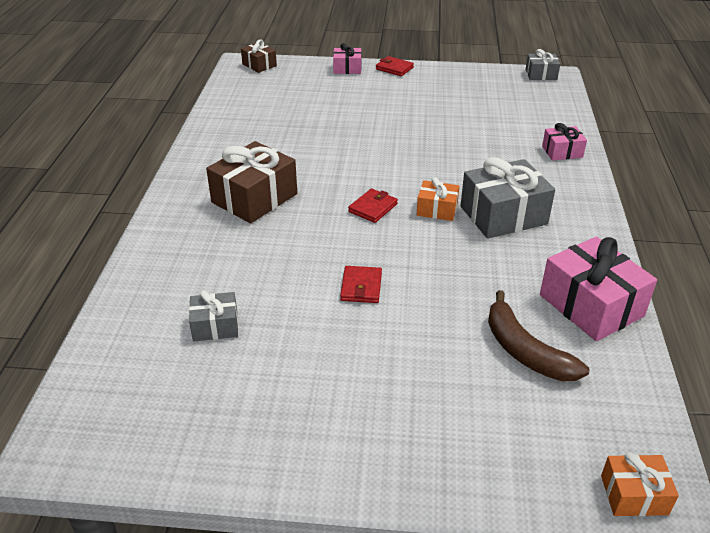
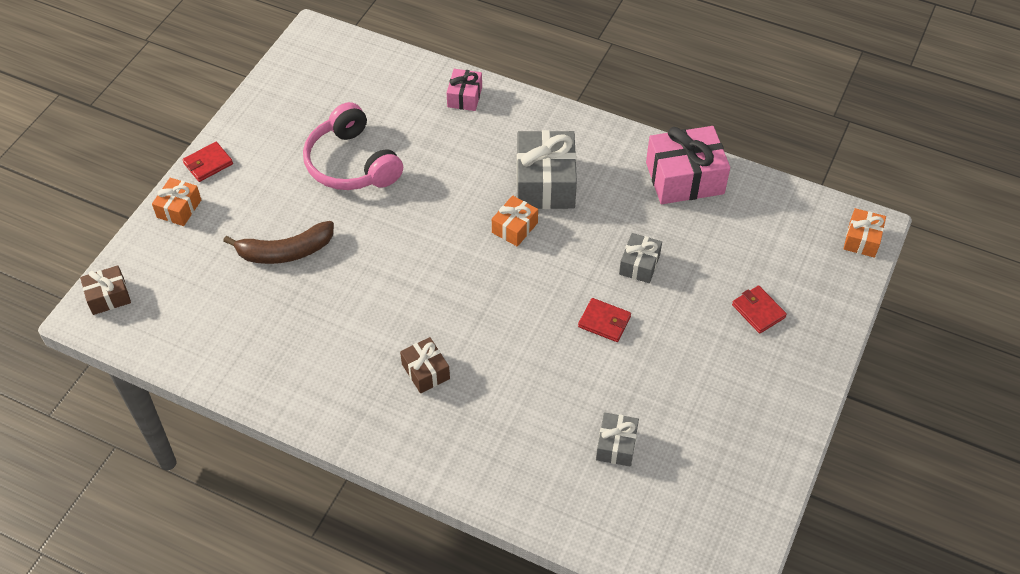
camera: 70 degrees left, 15 degrees up
brown gift [206,141,297,223] -> brown gift [400,337,450,393], size x0.54
pink gift [333,43,362,74] -> orange gift [152,178,201,226]
red wallet [348,189,398,223] -> red wallet moved to [732,286,787,334]
brown banana [488,290,589,381] -> brown banana moved to [223,221,334,264]
grey gift [526,49,560,80] -> grey gift moved to [619,233,662,283]
none -> pink headphones [303,102,403,190]

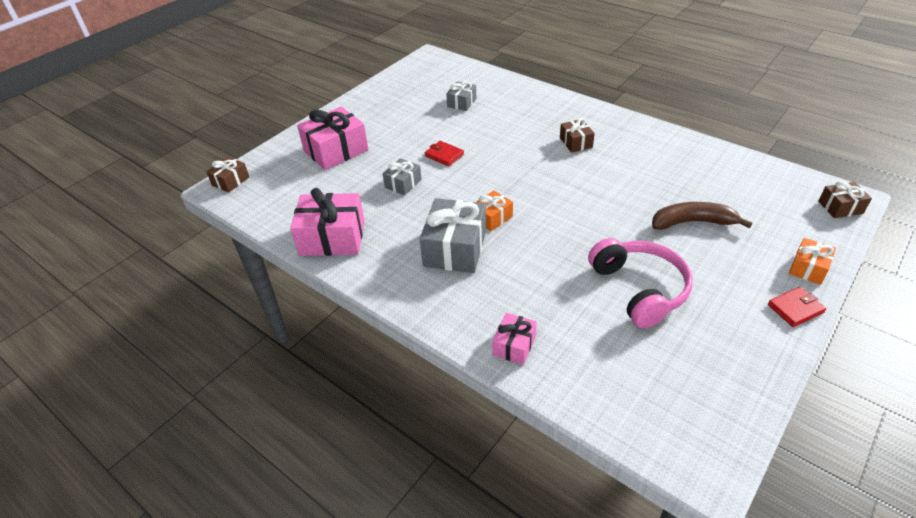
camera: 165 degrees left, 10 degrees down
red wallet [732,286,787,334] -> pink gift [297,107,369,170]
orange gift [843,208,886,258] -> brown gift [206,157,249,193]

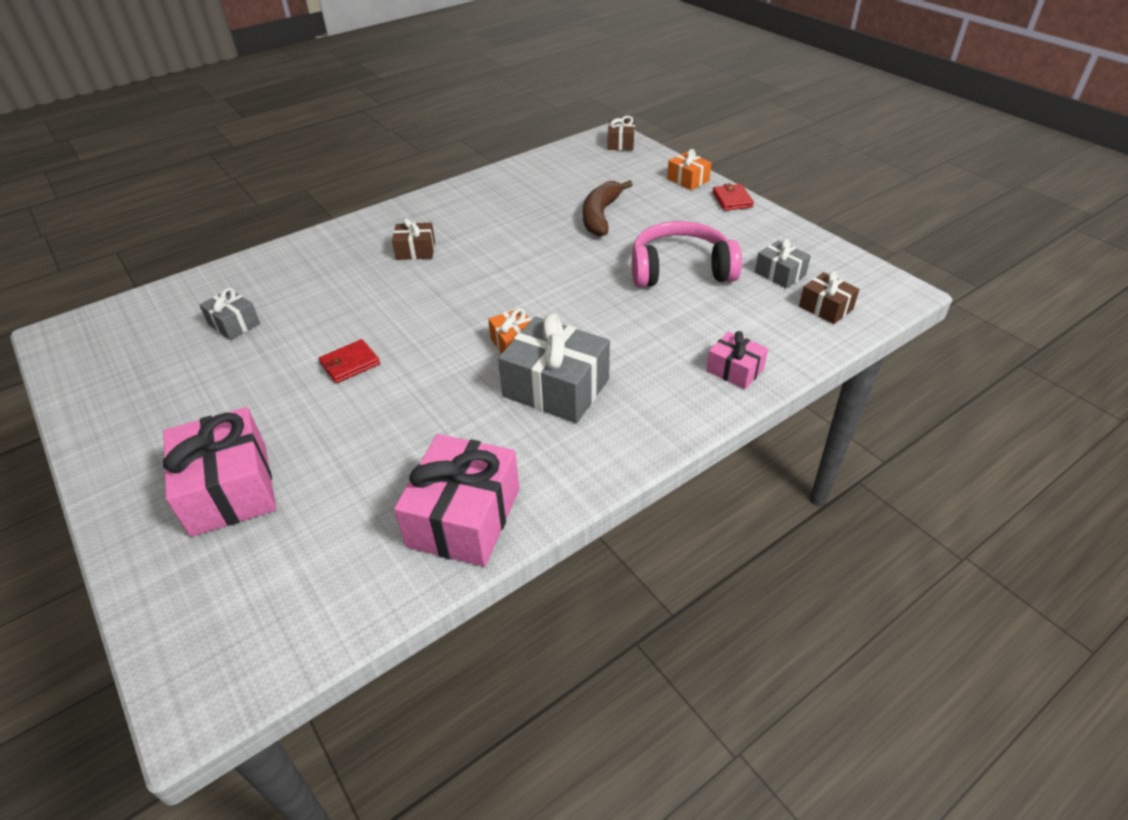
camera: 75 degrees left, 0 degrees up
brown gift [206,157,249,193] -> brown gift moved to [799,271,859,324]
grey gift [383,158,422,195] -> grey gift moved to [755,239,811,288]

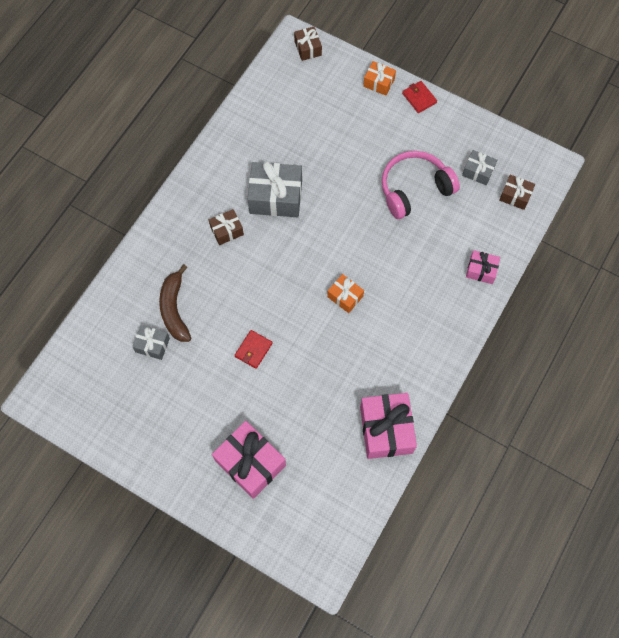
camera: 25 degrees left, 25 degrees up
grey gift [498,314,610,423] -> grey gift moved to [248,161,302,217]
brown banana [583,180,633,237] -> brown banana moved to [159,264,191,342]

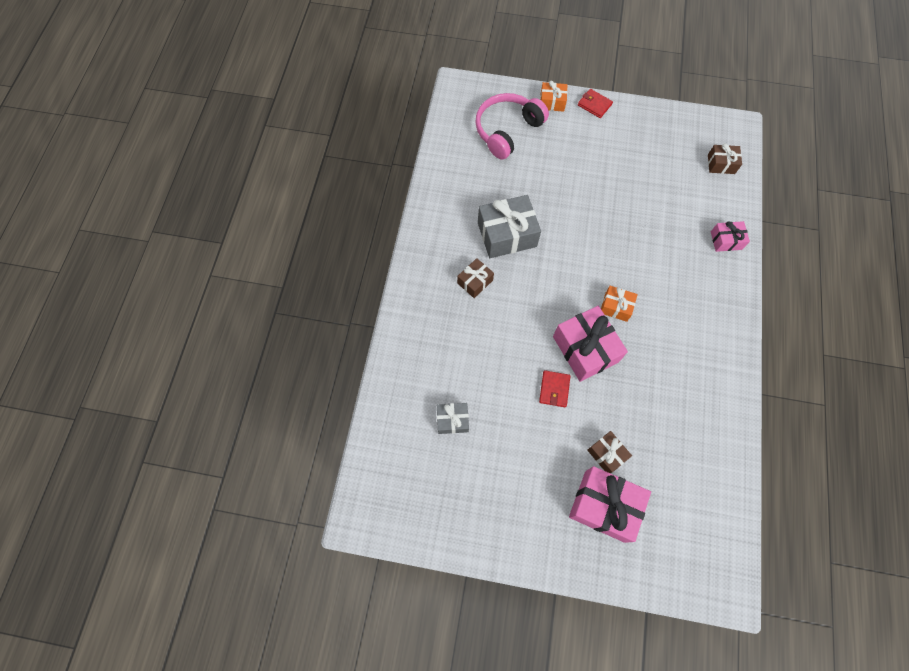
camera: 20 degrees left, 0 degrees up
brown banana [159,264,191,342] -> none
brown gift [294,27,322,61] -> brown gift moved to [587,431,632,473]
pink gift [360,393,417,459] -> pink gift moved to [553,306,628,382]
pink headphones [382,151,460,219] -> pink headphones moved to [475,93,549,160]
grey gift [462,150,497,185] -> none

